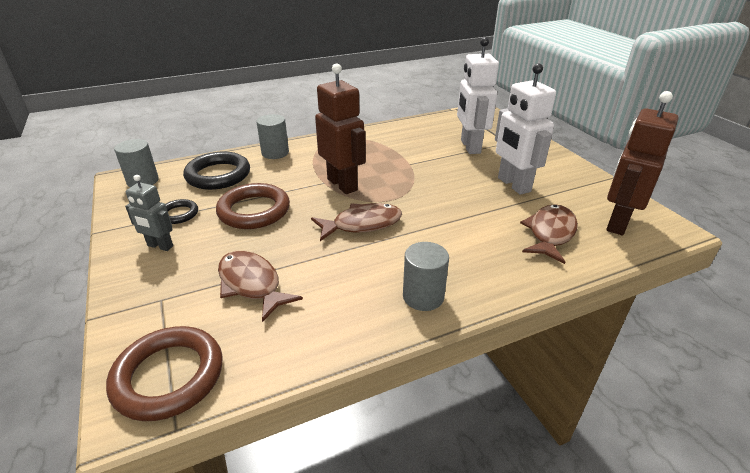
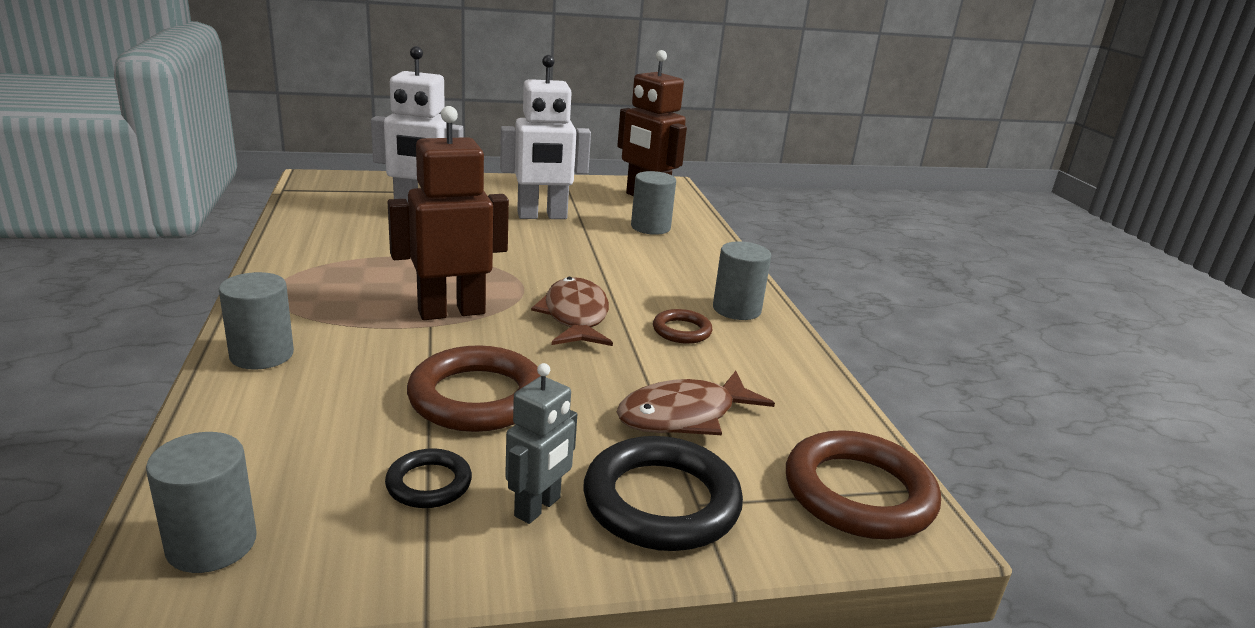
camera: 80 degrees left, 10 degrees down
black ring [183,151,250,190] -> black ring moved to [583,436,743,551]
brown fish [520,204,578,264] -> grey cylinder [631,171,676,235]
none -> brown ring [653,309,712,344]

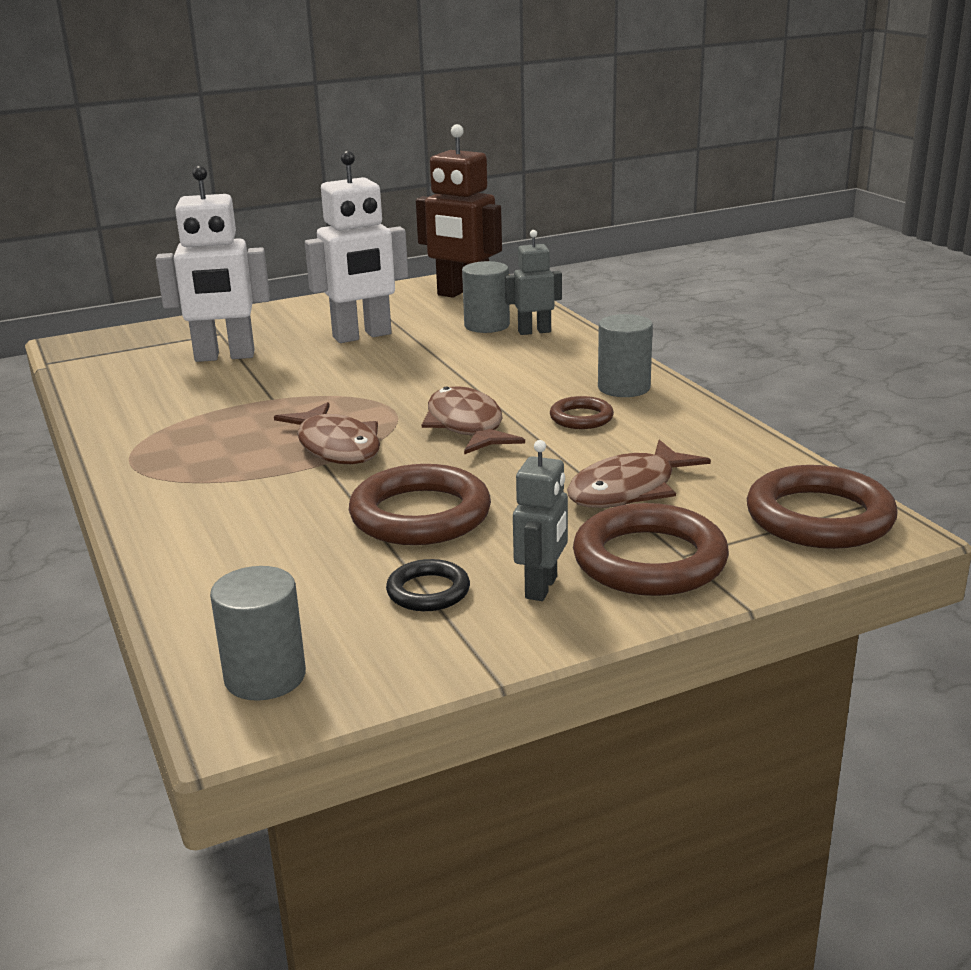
camera: 10 degrees left, 0 degrees up
grey cylinder [219,272,294,370] -> none
brown robot [388,106,509,320] -> brown fish [274,402,380,464]
black ring [583,436,743,551] -> brown ring [573,503,729,596]
none -> grey robot [505,230,562,335]

